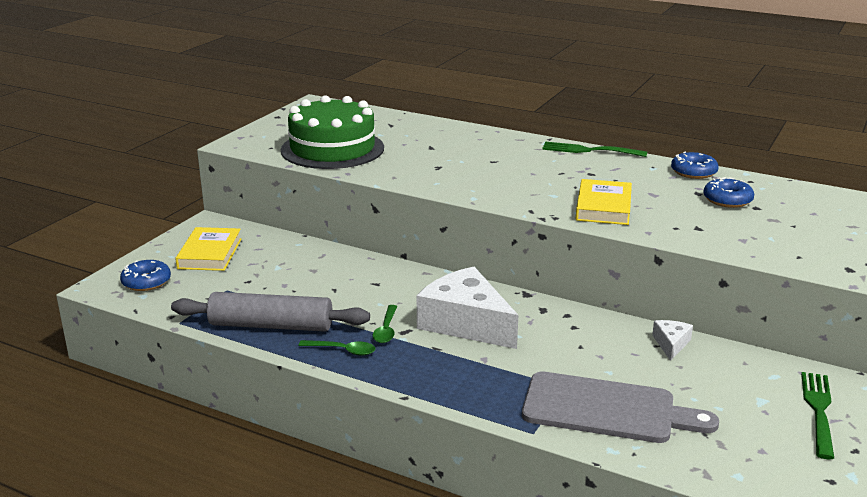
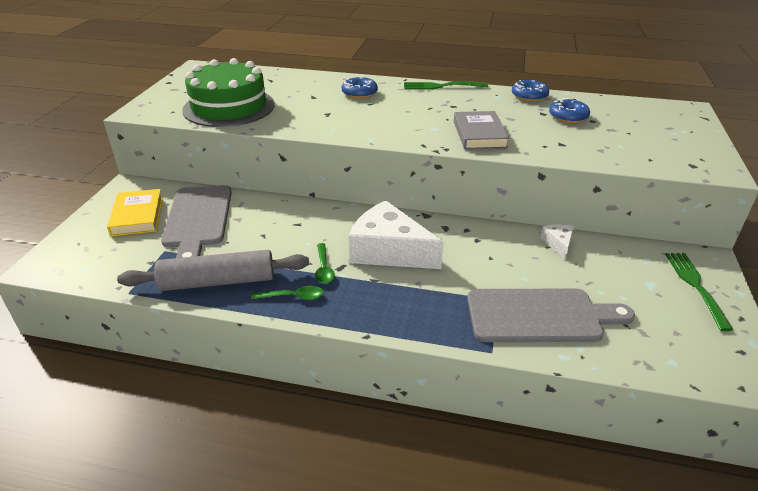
camera: 15 degrees left, 10 degrees up
blue donut [120,260,171,291] -> blue donut moved to [342,77,378,99]
yellow book [576,179,632,225] -> grey book [454,111,509,150]
none -> grey cutting board [161,185,232,258]

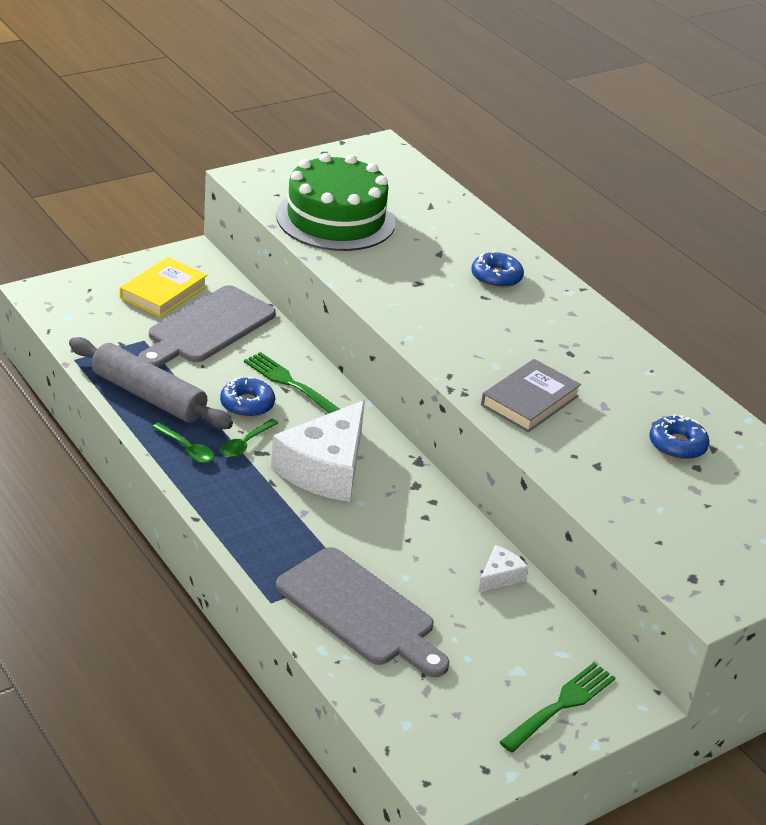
camera: 40 degrees right, 0 degrees up
white cheese [349,200,444,269] -> white cheese turned 135 degrees counterclockwise [271,400,365,502]
green fork [404,81,488,90] -> green fork moved to [244,352,340,413]
blue donut [512,80,549,102] -> blue donut moved to [220,377,275,417]

